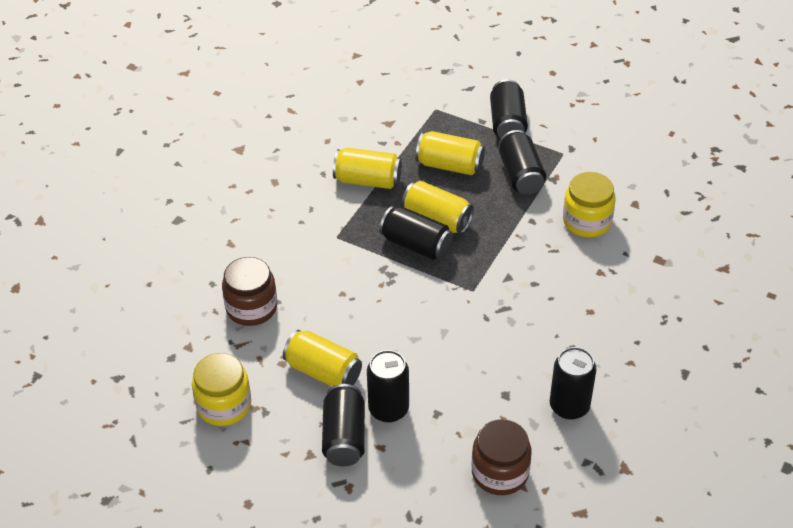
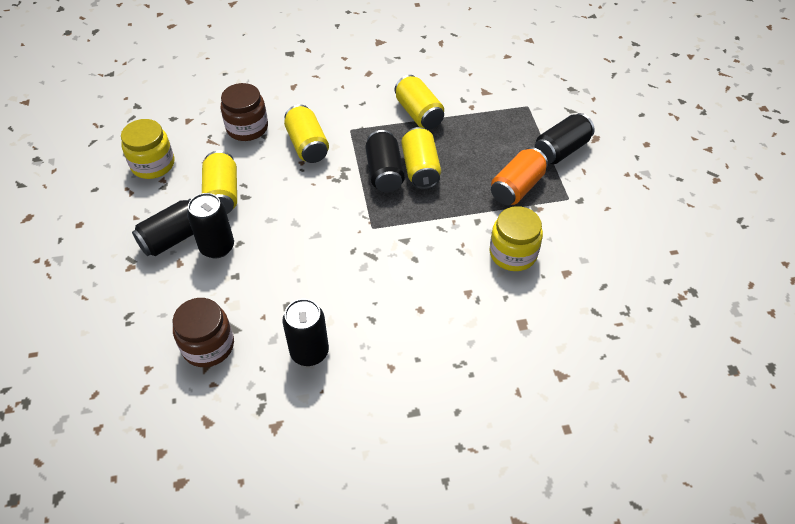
camera: 50 degrees right, 5 degrees up
yellow can [416,131,485,175] -> yellow can moved to [284,105,329,163]
black can [499,130,546,195] -> orange can [491,147,548,205]

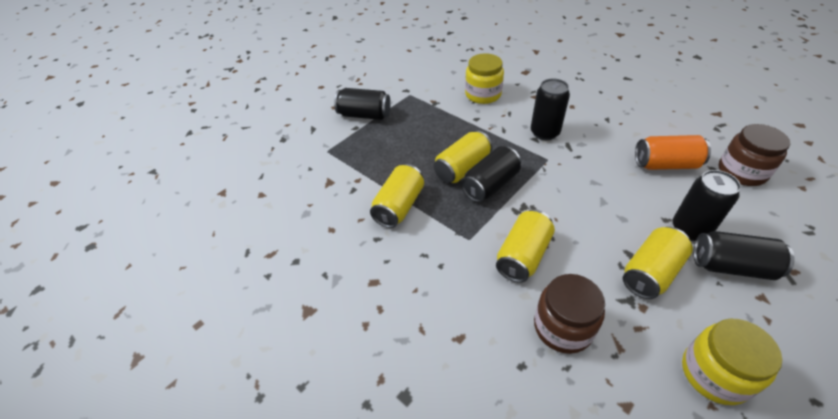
camera: 125 degrees left, 5 degrees down
black can [282,299,329,366] -> black can moved to [531,78,570,140]
orange can [491,147,548,205] -> orange can moved to [635,135,711,170]

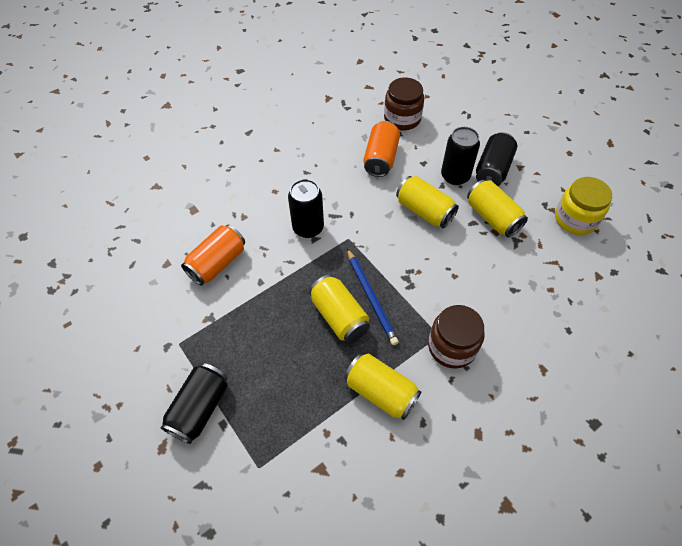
camera: 80 degrees left, 10 degrees up
black can [461,146,521,202] -> blue pencil [347,248,399,345]
yellow jar [465,53,504,104] -> orange can [181,225,245,286]
yellow can [496,210,555,283] -> yellow can moved to [396,176,459,228]
brown jar [534,274,605,354] -> brown jar moved to [428,305,485,369]

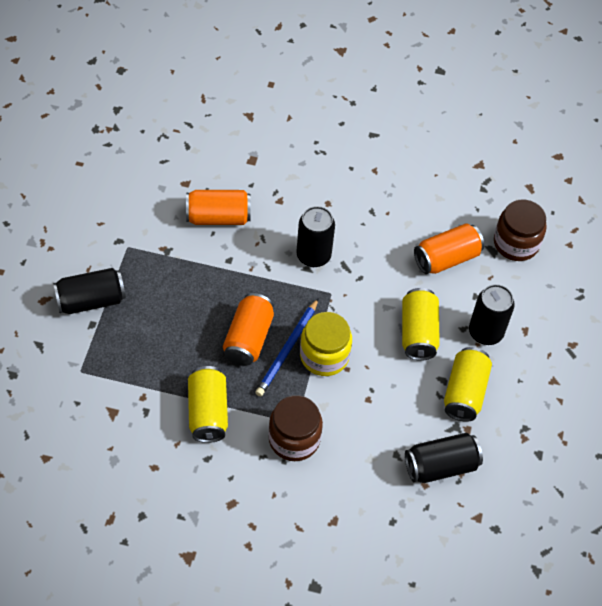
camera: 45 degrees right, 0 degrees up
yellow can [309,275,370,343] -> orange can [223,293,274,366]
black can [476,132,517,186] -> black can moved to [405,433,483,483]
yellow jar [555,177,612,235] -> yellow jar moved to [300,312,352,376]

